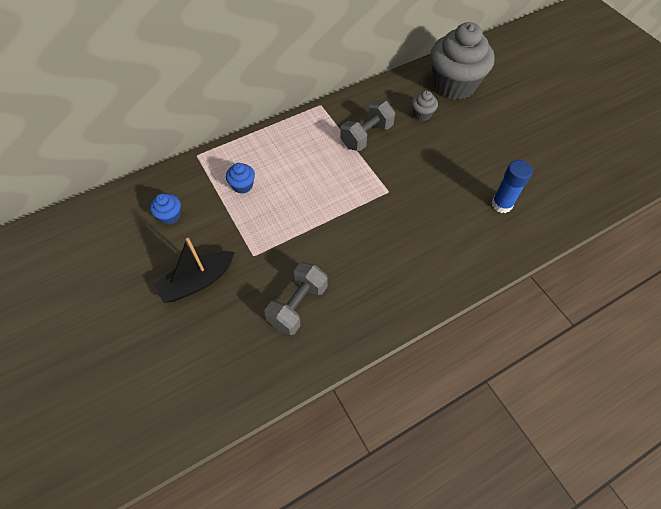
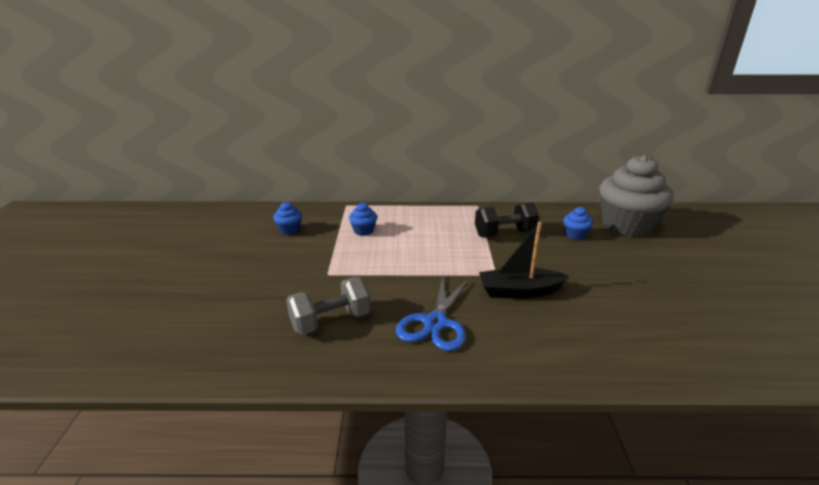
camera: 30 degrees right, 30 degrees down
black boat [154,238,235,303] -> black boat moved to [479,222,569,299]
grey dumbbell [340,100,395,151] -> black dumbbell [475,202,539,237]
grey cupcake [412,91,438,121] -> blue cupcake [563,207,593,241]
blue glue stick [491,160,533,213] -> none
none -> blue scissors [396,276,469,351]

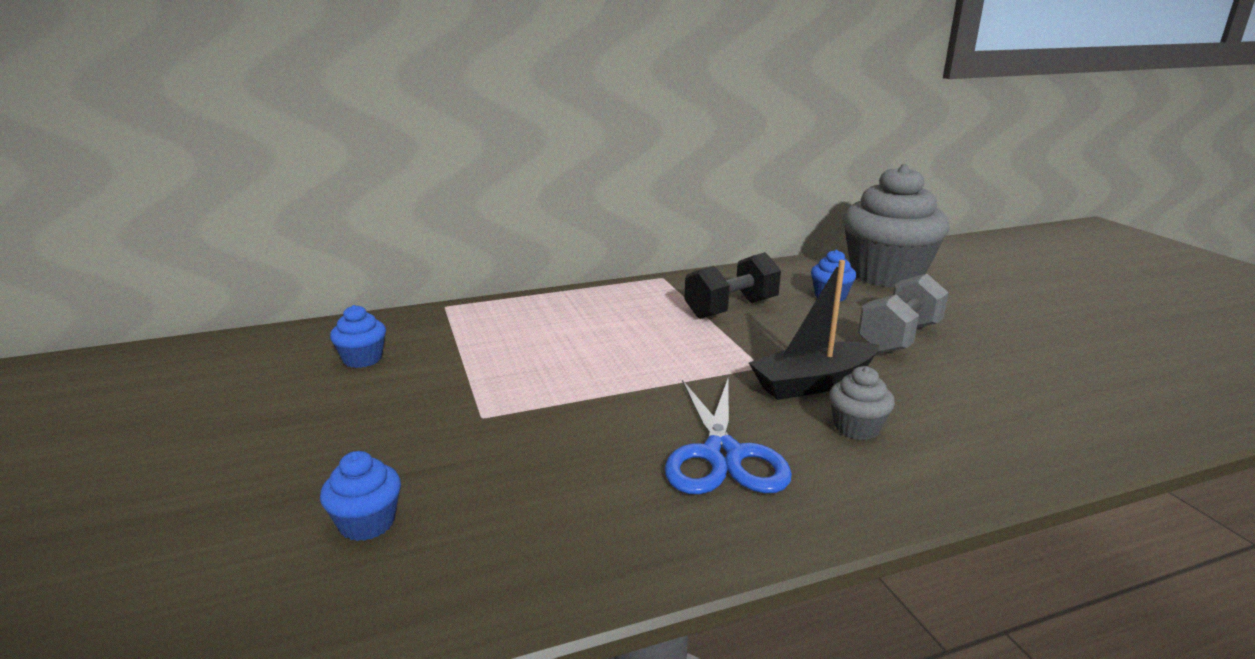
camera: 20 degrees left, 5 degrees down
grey dumbbell [286,277,371,335] -> grey dumbbell moved to [858,274,949,353]
blue cupcake [349,203,377,236] -> blue cupcake moved to [320,451,401,541]
none -> grey cupcake [829,366,895,440]

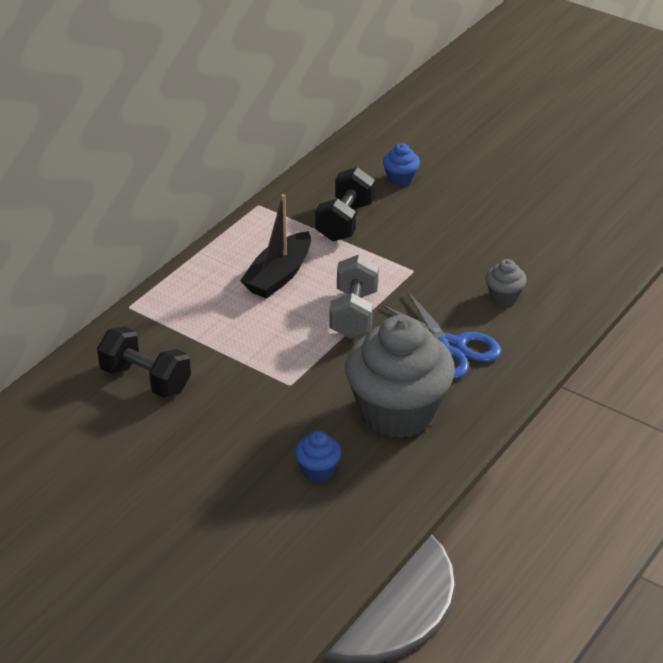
camera: 35 degrees left, 15 degrees up
blue cupcake [330,305,386,368] -> black dumbbell [97,327,191,398]
black boat [749,260,880,400] -> black boat moved to [240,194,311,299]
grey cupcake [843,164,949,287] -> grey cupcake moved to [345,315,455,438]
grey dumbbell [858,274,949,353] -> grey dumbbell moved to [329,255,379,338]

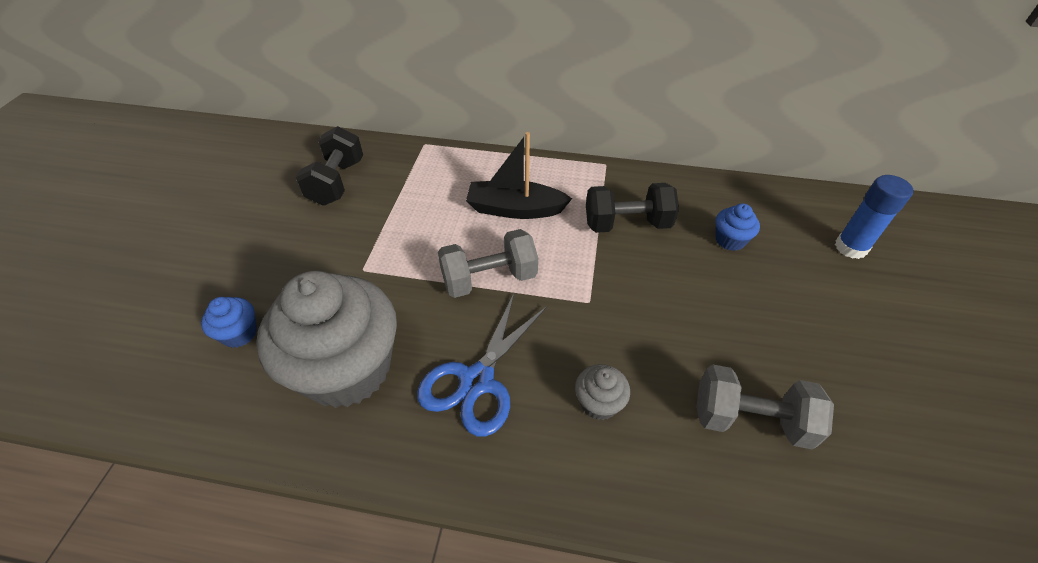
camera: 65 degrees right, 10 degrees up
none -> grey dumbbell [696,365,834,450]
none -> blue glue stick [835,175,913,259]

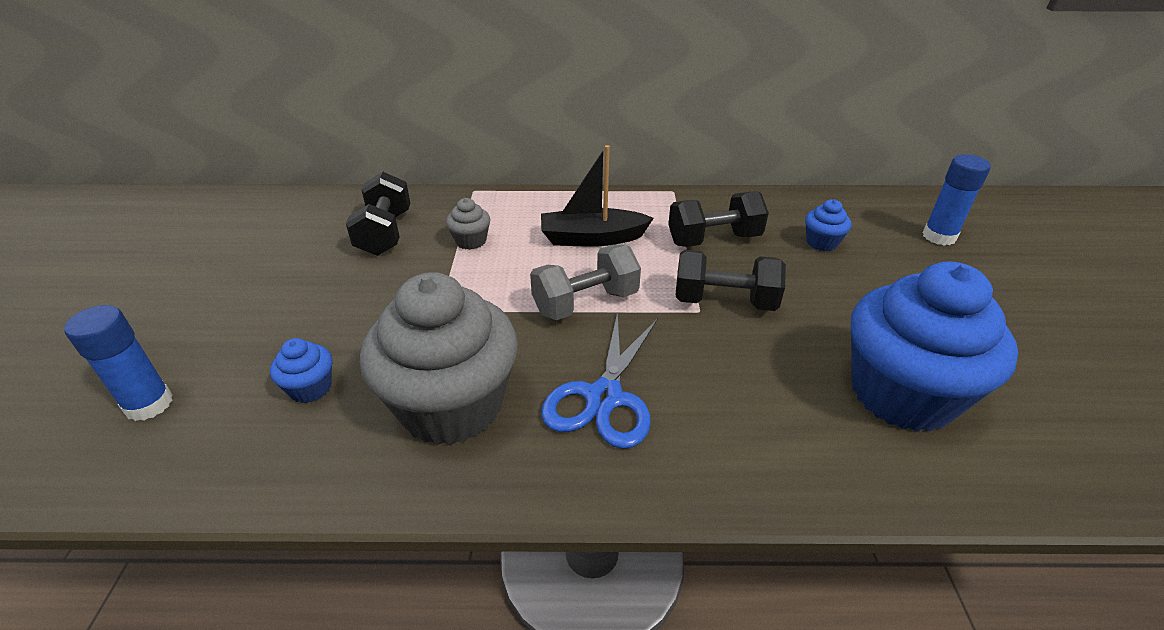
camera: 10 degrees left, 10 degrees down
grey cupcake [575,364,630,420] -> grey cupcake moved to [446,198,490,250]
grey dumbbell [696,365,834,450] -> blue cupcake [851,261,1018,432]
none -> blue glue stick [64,305,173,421]
none -> black dumbbell [676,250,786,311]

